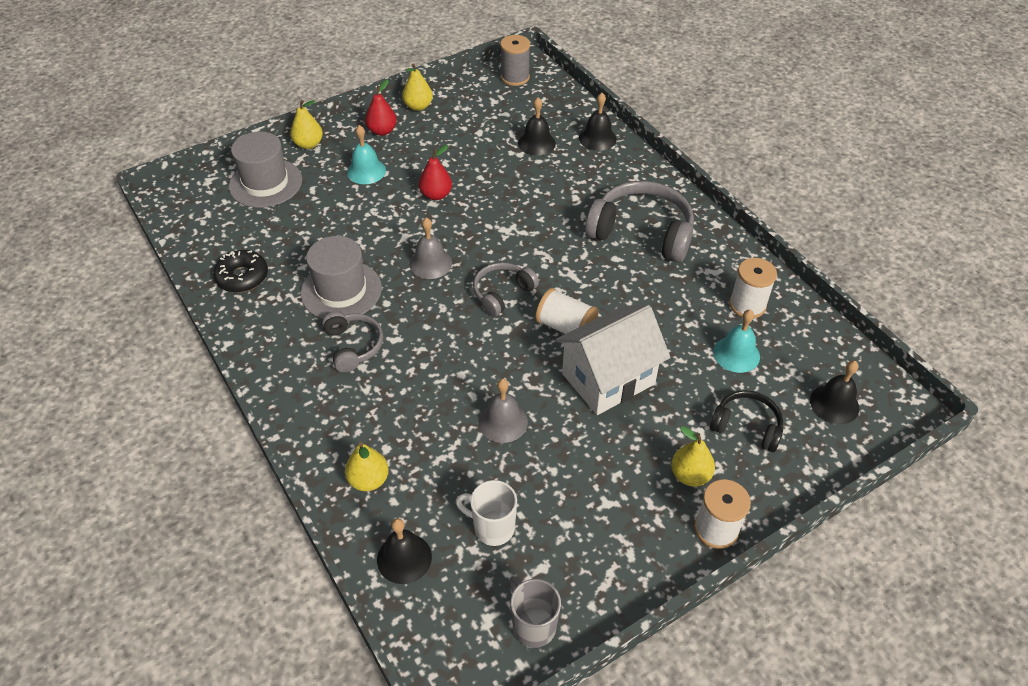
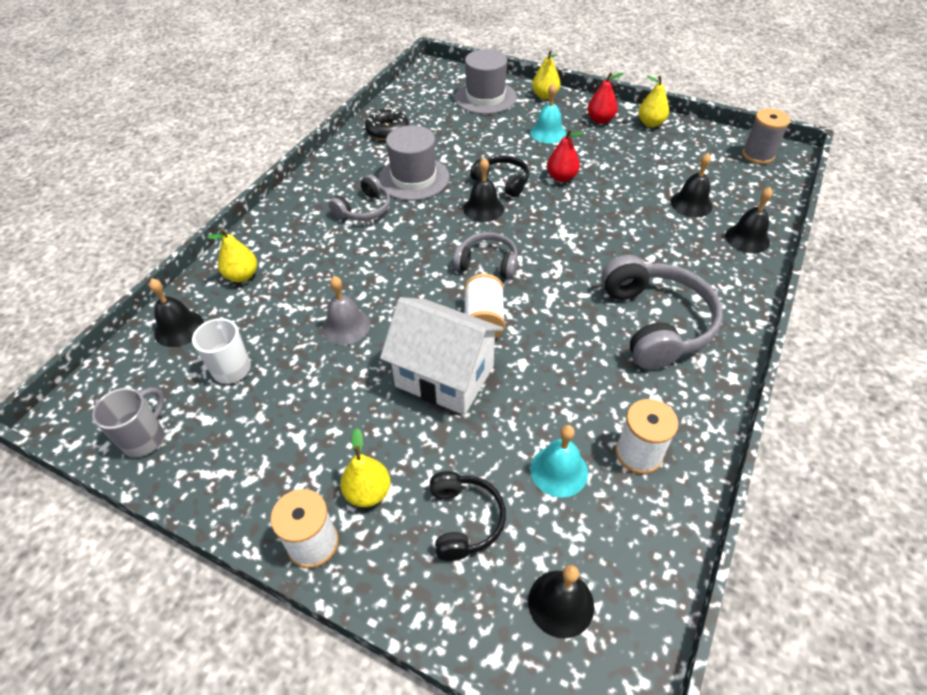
camera: 60 degrees right, 0 degrees up
grey bell [409,218,452,279] -> black bell [463,158,504,222]
none -> black headphones [470,155,529,198]

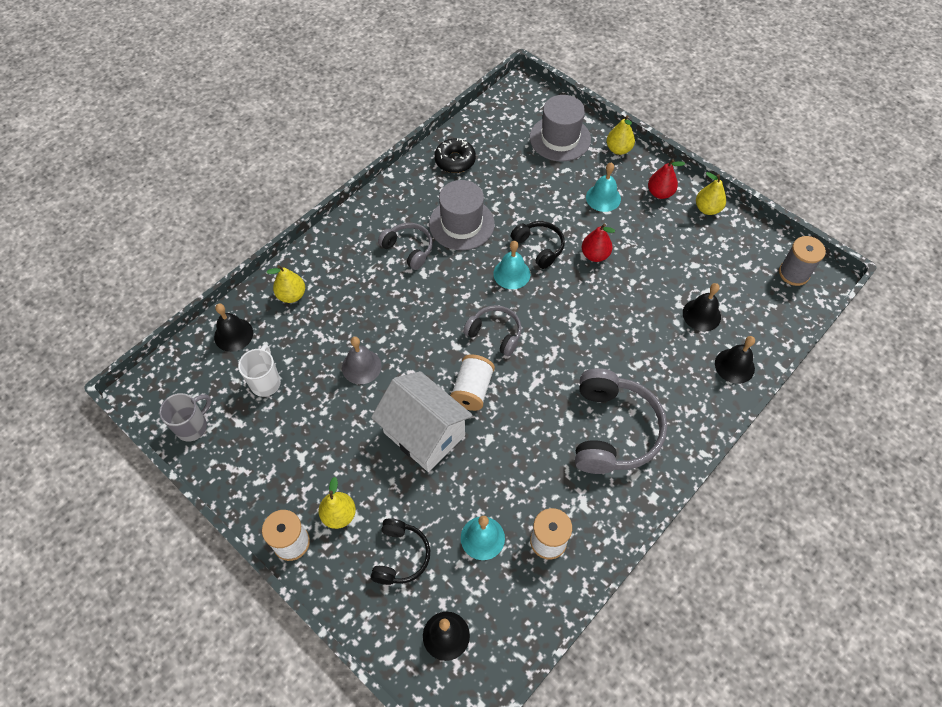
camera: 15 degrees right, 10 degrees up
grey headphones [329,175,391,221] -> grey headphones turned 105 degrees counterclockwise [378,223,433,270]
black bell [463,158,504,222] -> turquoise bell [493,241,530,289]

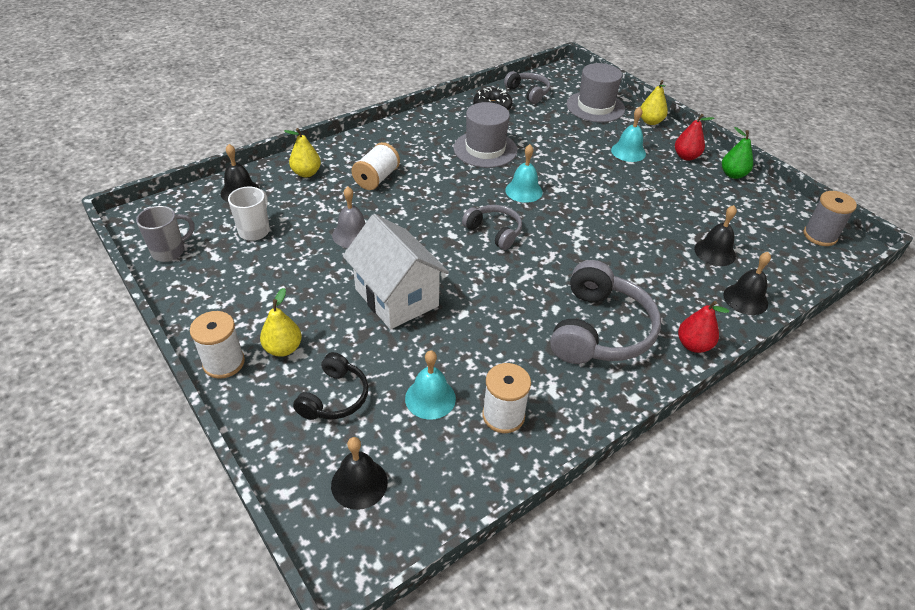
camera: 10 degrees right, 15 degrees down
grey headphones [378,223,433,270] -> grey headphones moved to [504,71,550,104]
white spool [450,354,495,411] -> white spool moved to [351,142,400,190]
black headphones [511,221,565,269] -> none
red pear [582,223,615,262] -> red pear moved to [678,301,729,353]
yellow pear [696,172,726,215] -> green pear [722,127,753,179]

